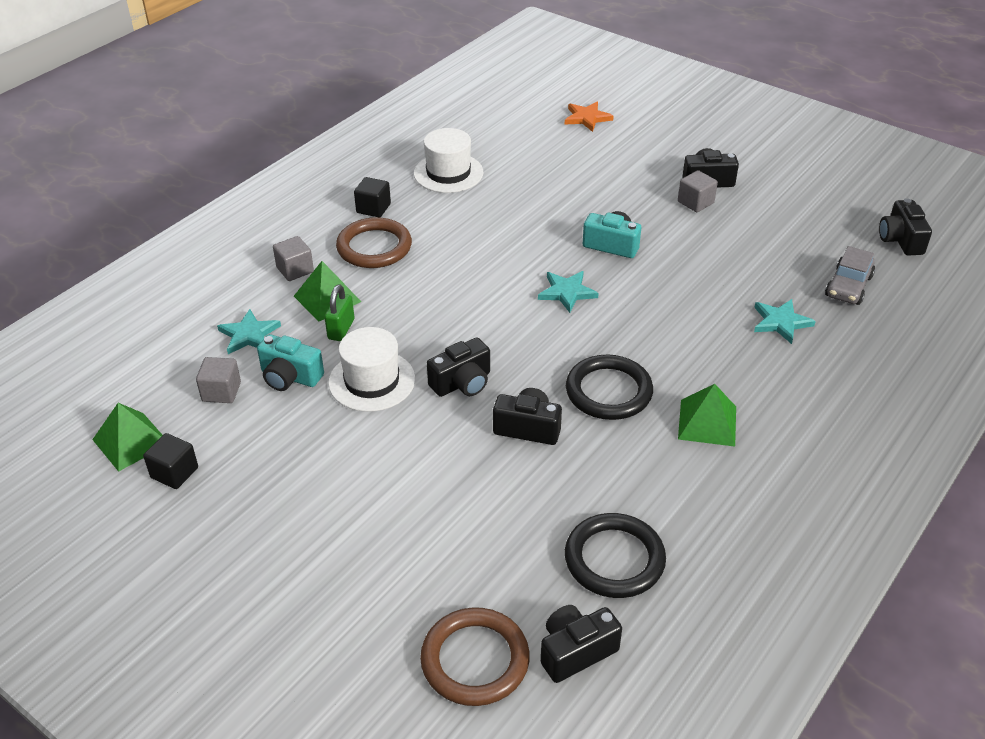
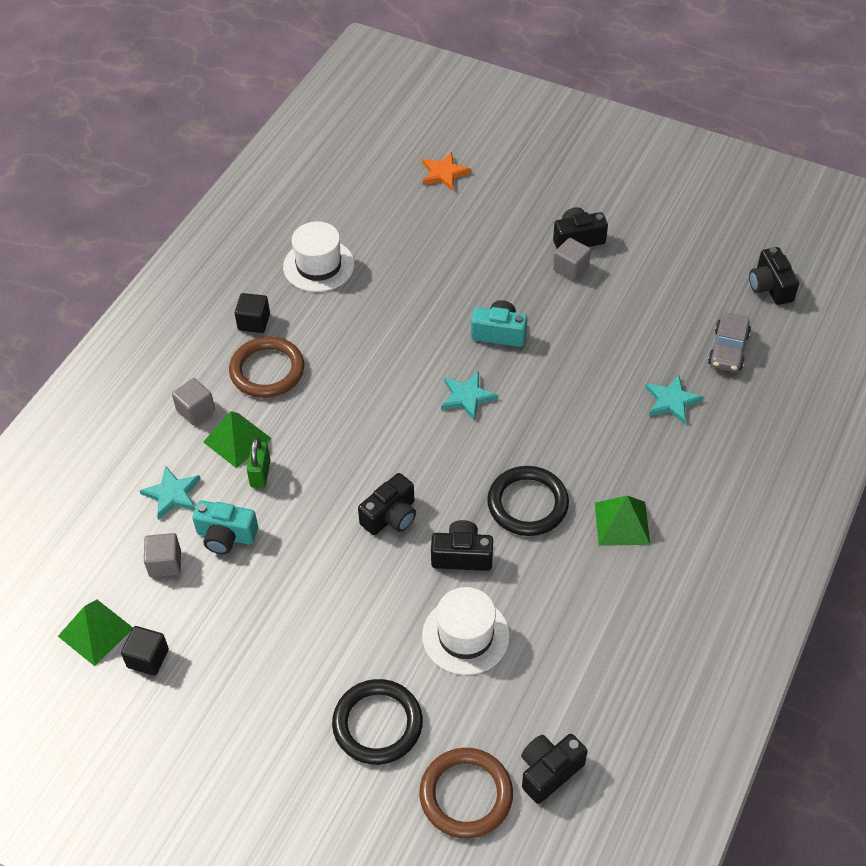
camera: 10 degrees left, 10 degrees up
white hat [328,327,415,412] -> white hat moved to [422,587,510,675]
black ring [565,513,666,598] -> black ring moved to [332,679,423,765]

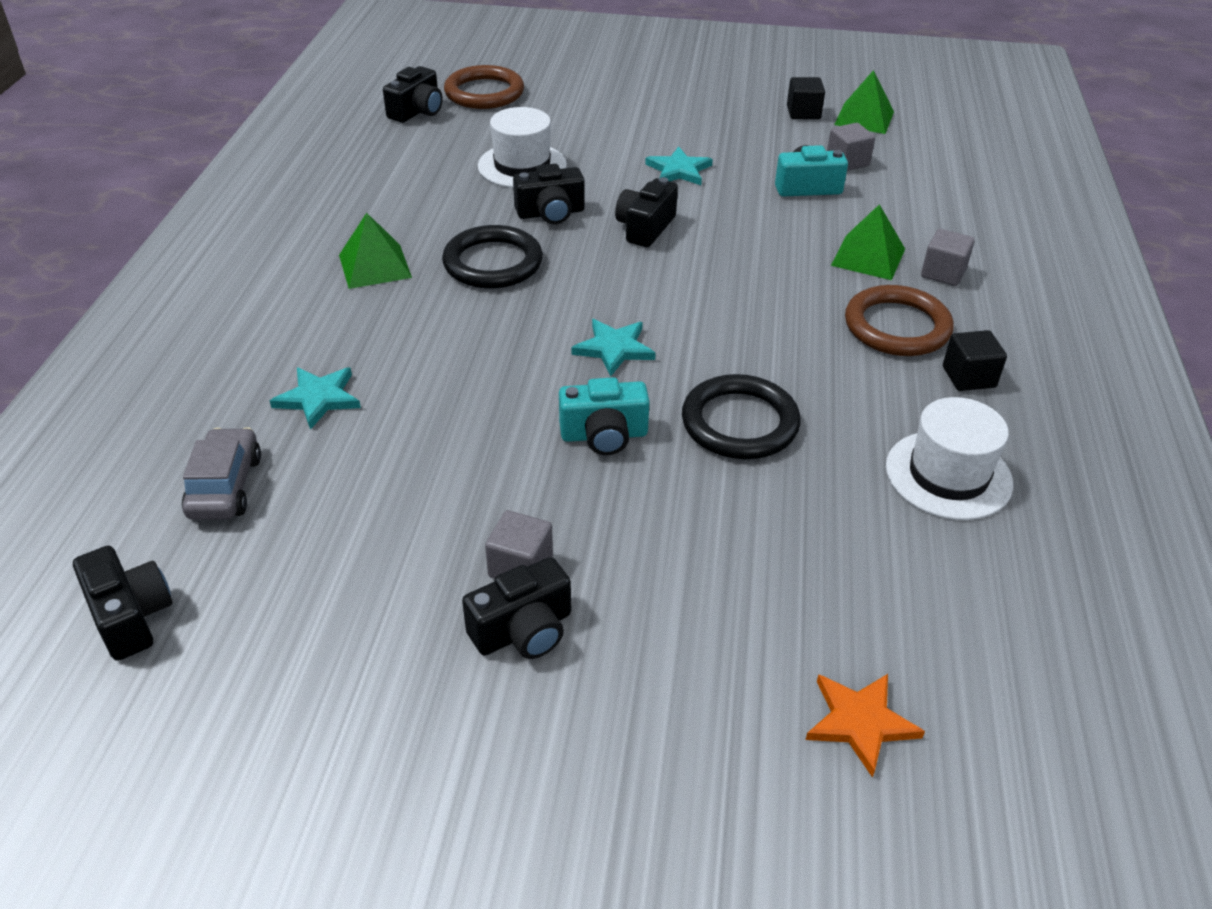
camera: 160 degrees right, 10 degrees down
turquoise star [139,466,201,520] -> turquoise star moved to [645,146,713,185]
green padlock [247,437,271,488] -> none
black ring [332,679,423,765] -> black ring moved to [682,374,801,459]

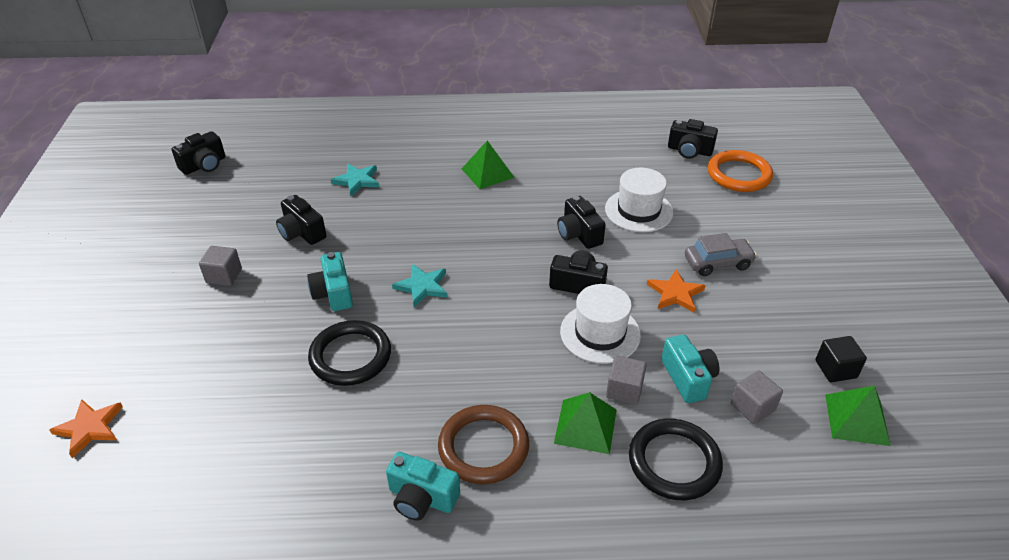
camera: 80 degrees right, 0 degrees up
grey car [182,427,261,520] -> grey car moved to [685,233,757,276]
black ring [442,225,543,289] -> black ring moved to [629,418,723,500]
brown ring [444,65,524,109] -> orange ring [708,150,773,192]
black camera [462,557,571,659] -> black camera moved to [276,195,326,245]
turquoise star [645,146,713,185] -> orange star [647,269,705,312]
white hat [886,397,1013,520] -> white hat moved to [560,284,641,364]
grey cube [921,229,975,286] -> grey cube moved to [606,356,647,405]
black cube [943,330,1007,391] -> turquoise camera [386,452,460,521]

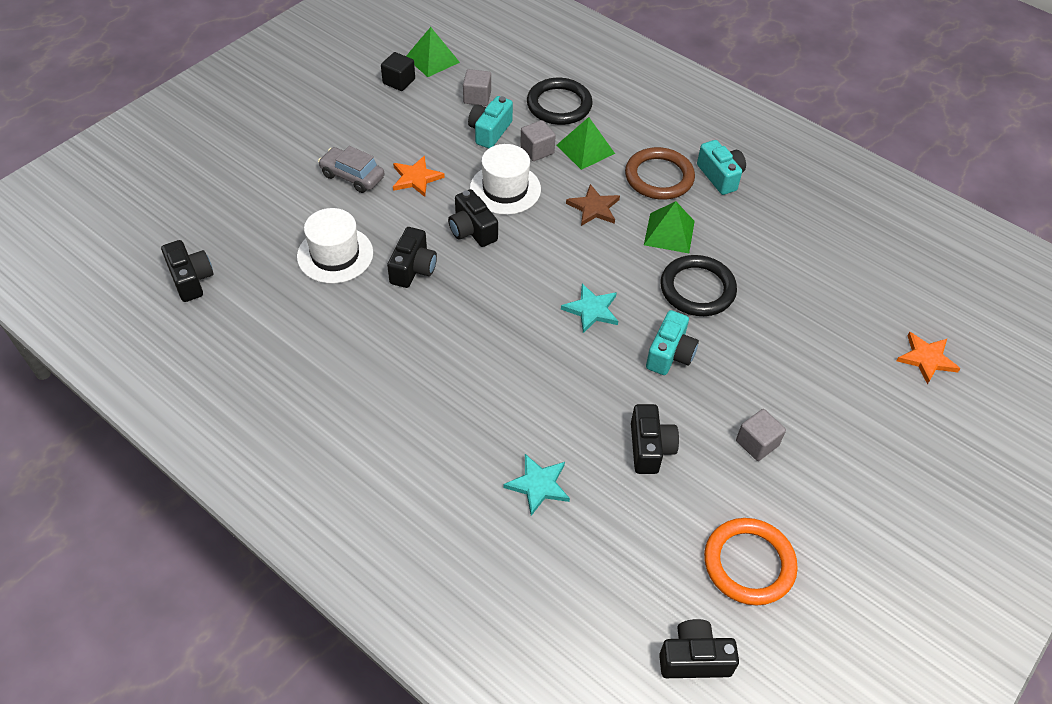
camera: 140 degrees left, 10 degrees up
green pyramid [462,141,515,189] -> green pyramid moved to [644,201,695,253]
orange ring [708,150,773,192] -> orange ring moved to [704,518,798,605]
none -> brown star [566,184,620,226]

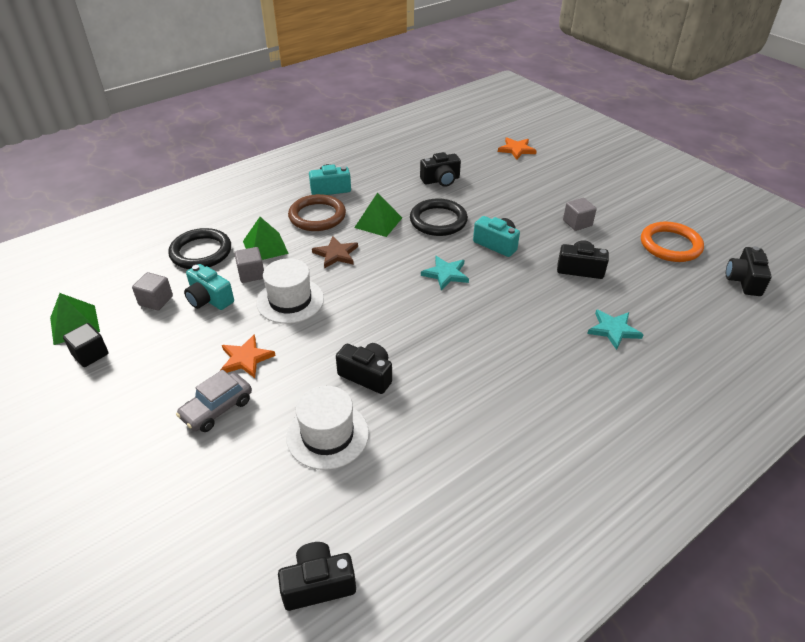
camera: 75 degrees left, 10 degrees down
black camera [448,189,498,247] -> black camera moved to [420,152,461,187]

